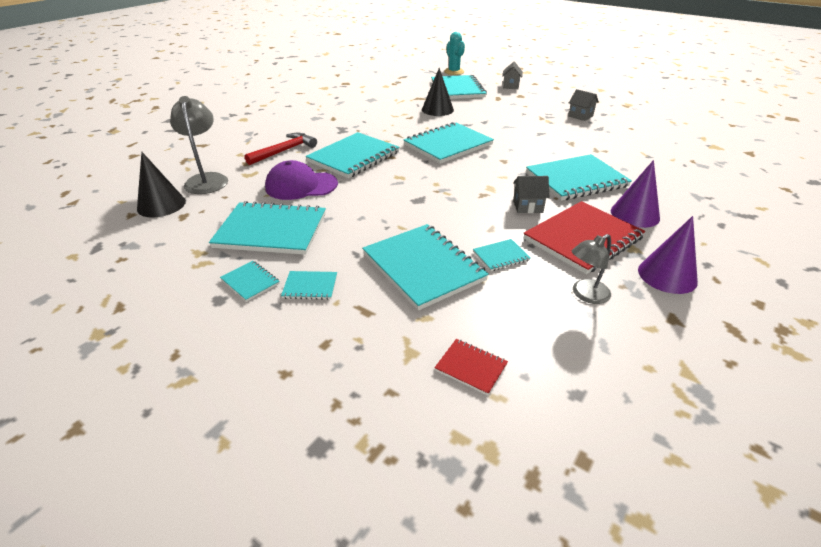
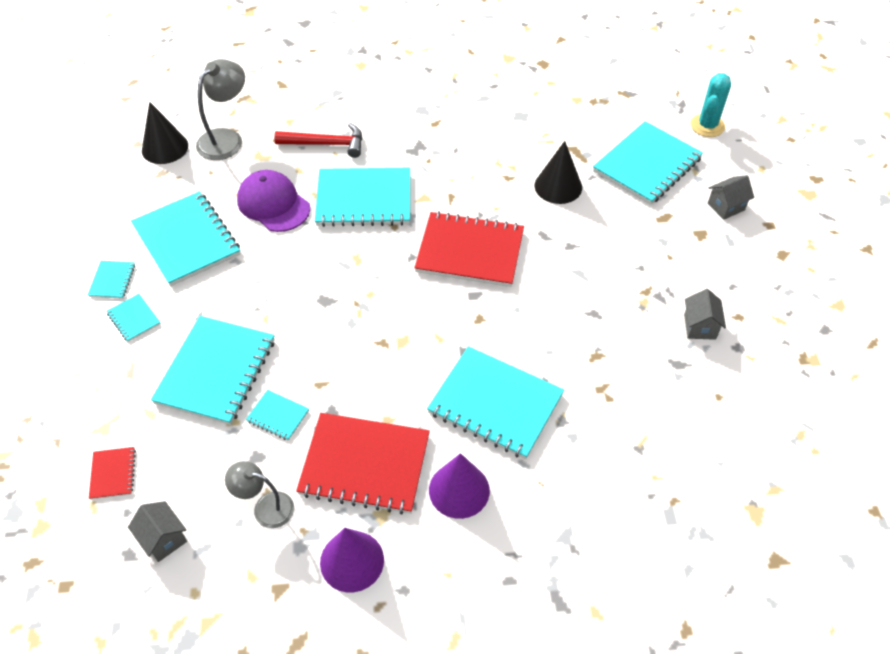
camera: 50 degrees right, 15 degrees up
turquoise notebook [404,122,494,164] -> red notebook [414,211,524,287]
grey house [513,176,549,213] -> grey house moved to [128,501,187,562]

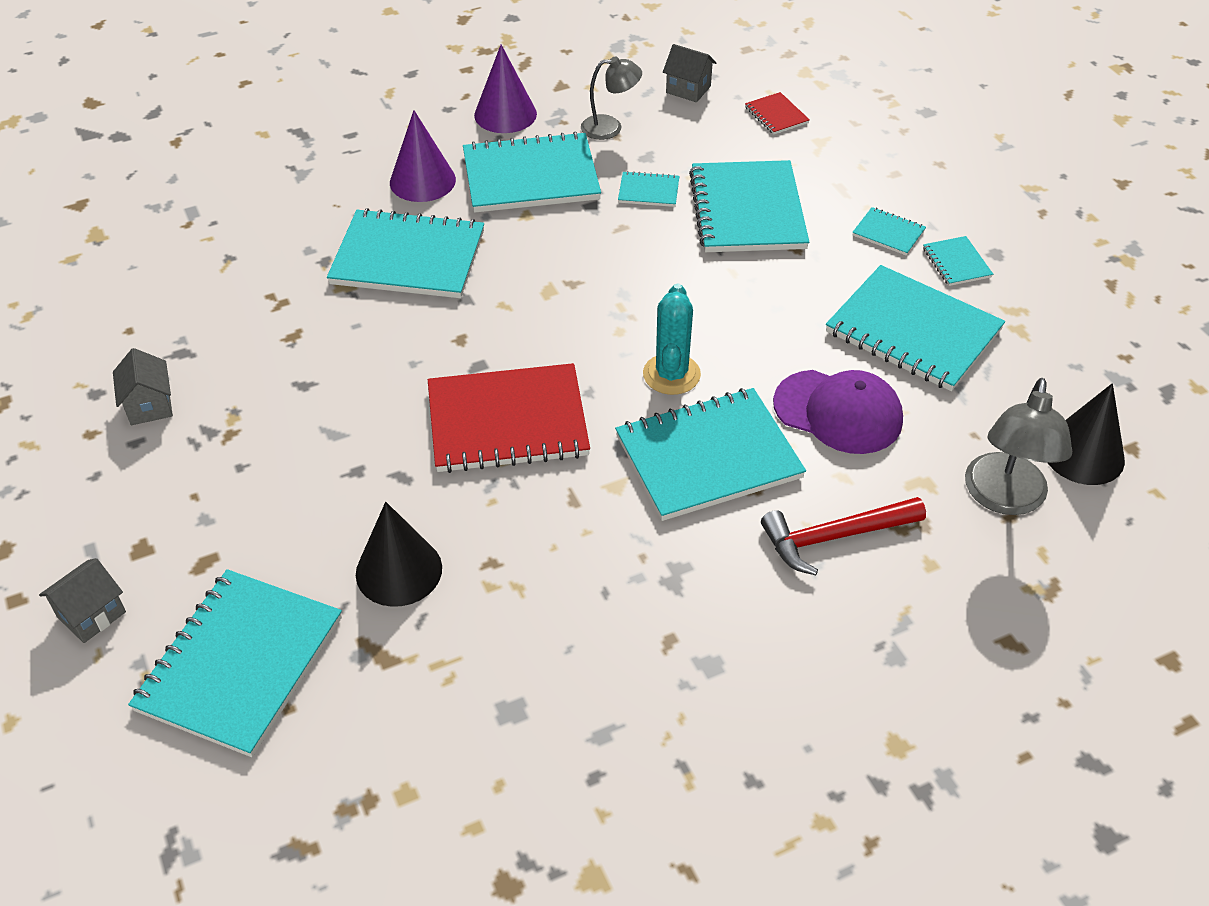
camera: 160 degrees right, 5 degrees down
red notebook [296,413,430,515] -> turquoise notebook [463,131,601,213]
turquoise cactus [691,73,731,137] -> turquoise cactus moved to [643,284,701,395]

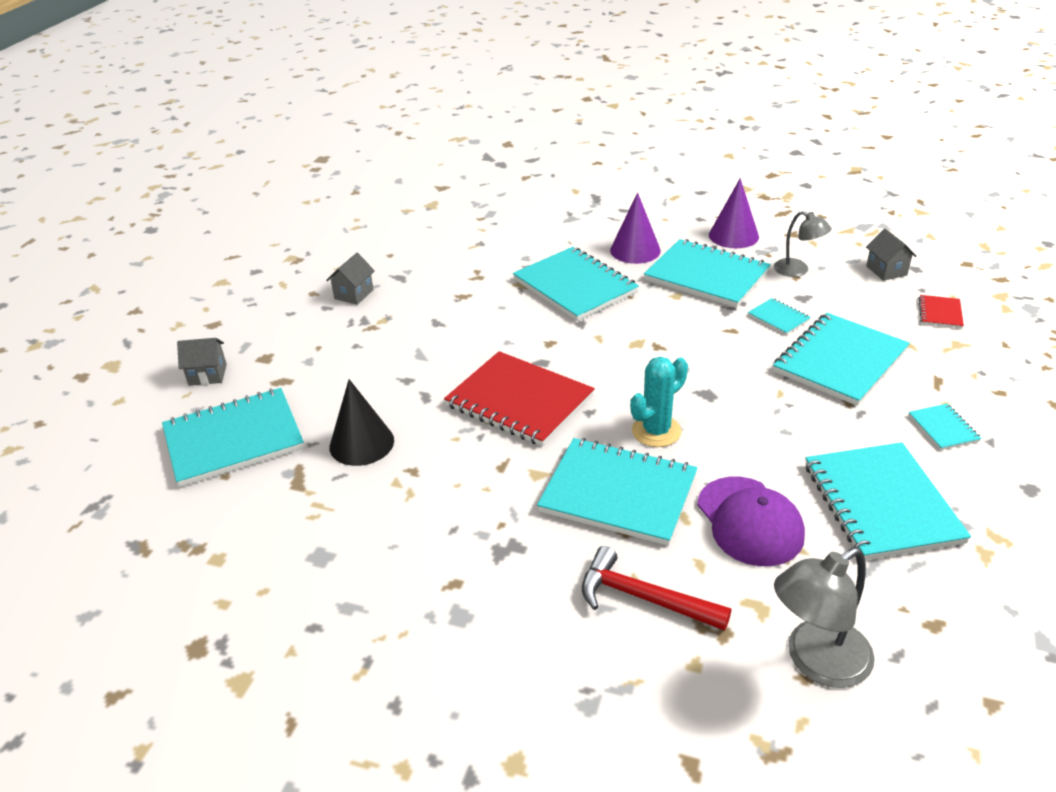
camera: 45 degrees right, 10 degrees down
turquoise notebook [923,236,993,286] -> none
black cone [1048,383,1125,485] -> none

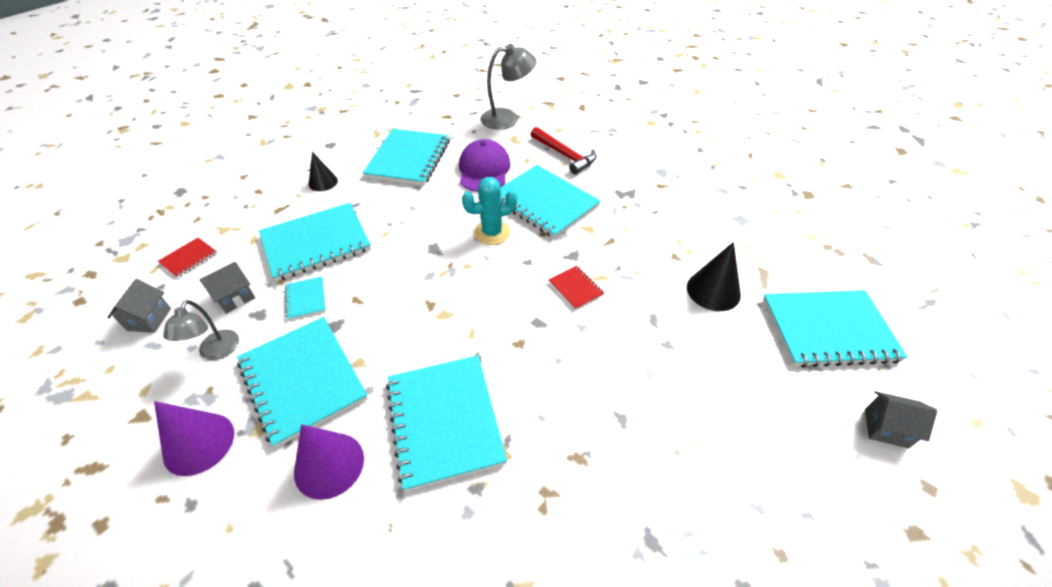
camera: 160 degrees left, 10 degrees up
grey house [326,253,375,305] -> grey house moved to [199,262,255,314]
red notebook [444,351,595,446] -> red notebook [549,266,604,310], size x0.45
grey lamp [774,211,832,277] -> grey lamp turned 150 degrees counterclockwise [163,300,239,360]
turquoise notebook [908,404,982,450] -> black cone [309,152,338,191]

